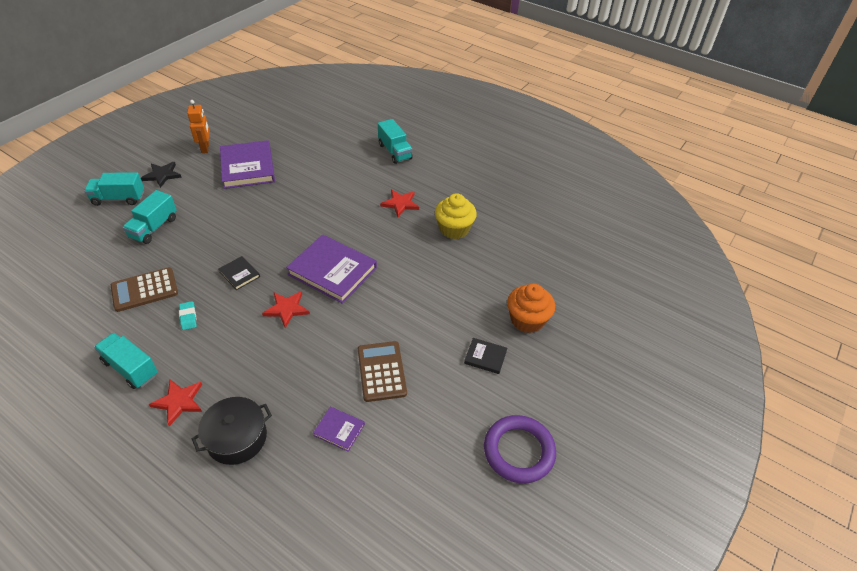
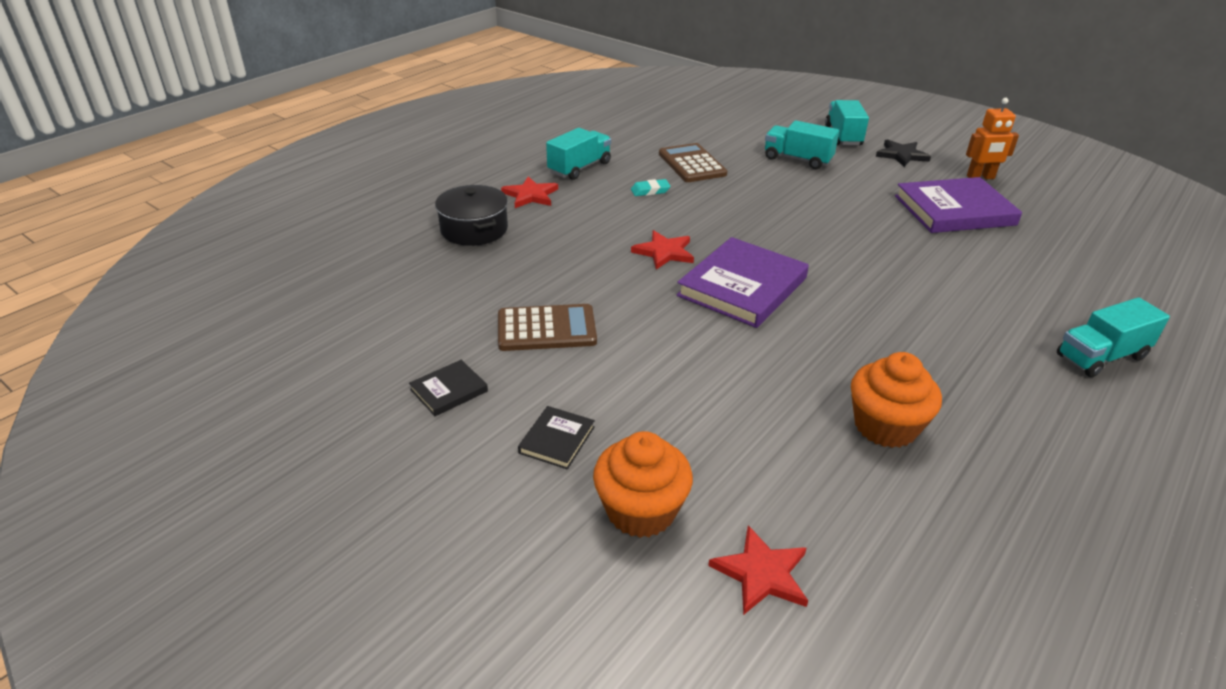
camera: 95 degrees right, 10 degrees down
black book [218,256,260,290] -> black book moved to [409,360,488,416]
purple book [313,407,365,452] -> none
red star [380,190,419,217] -> red star moved to [708,525,808,615]
yellow cupcake [435,193,477,239] -> orange cupcake [851,352,942,448]
purple ring [484,415,556,483] -> none

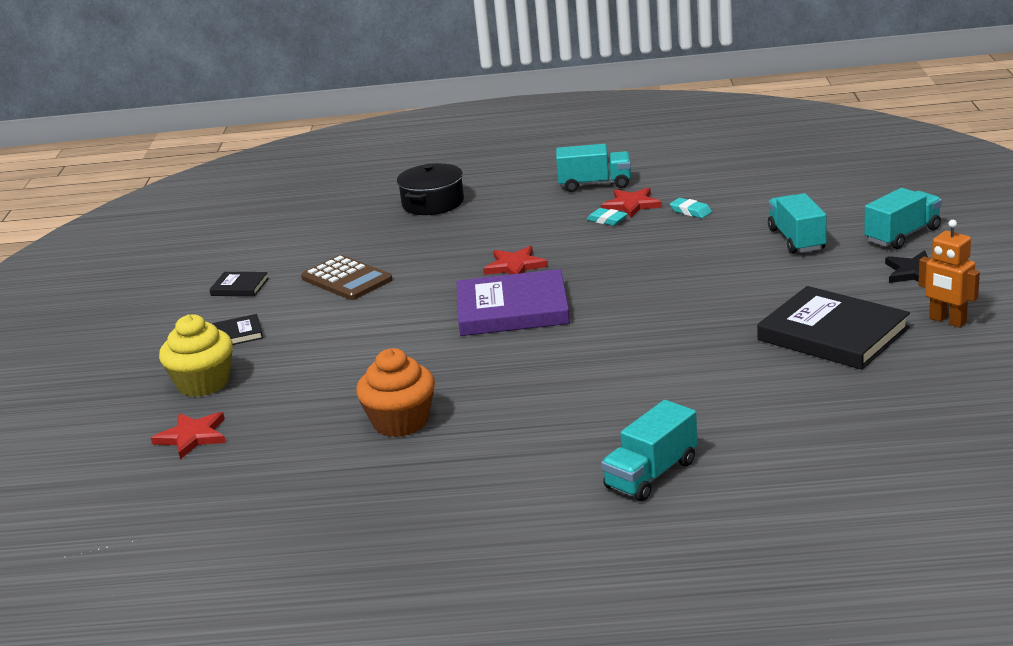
camera: 55 degrees right, 10 degrees down
red star [501,176,558,208] -> red star moved to [601,188,662,218]
orange cupcake [593,431,693,538] -> yellow cupcake [159,315,233,397]
brown calculator [659,143,727,182] -> turquoise eraser [670,198,712,218]
purple book [895,177,1022,233] -> black book [757,286,910,370]
turquoise truck [1057,297,1170,377] -> turquoise truck turned 75 degrees counterclockwise [601,400,698,501]

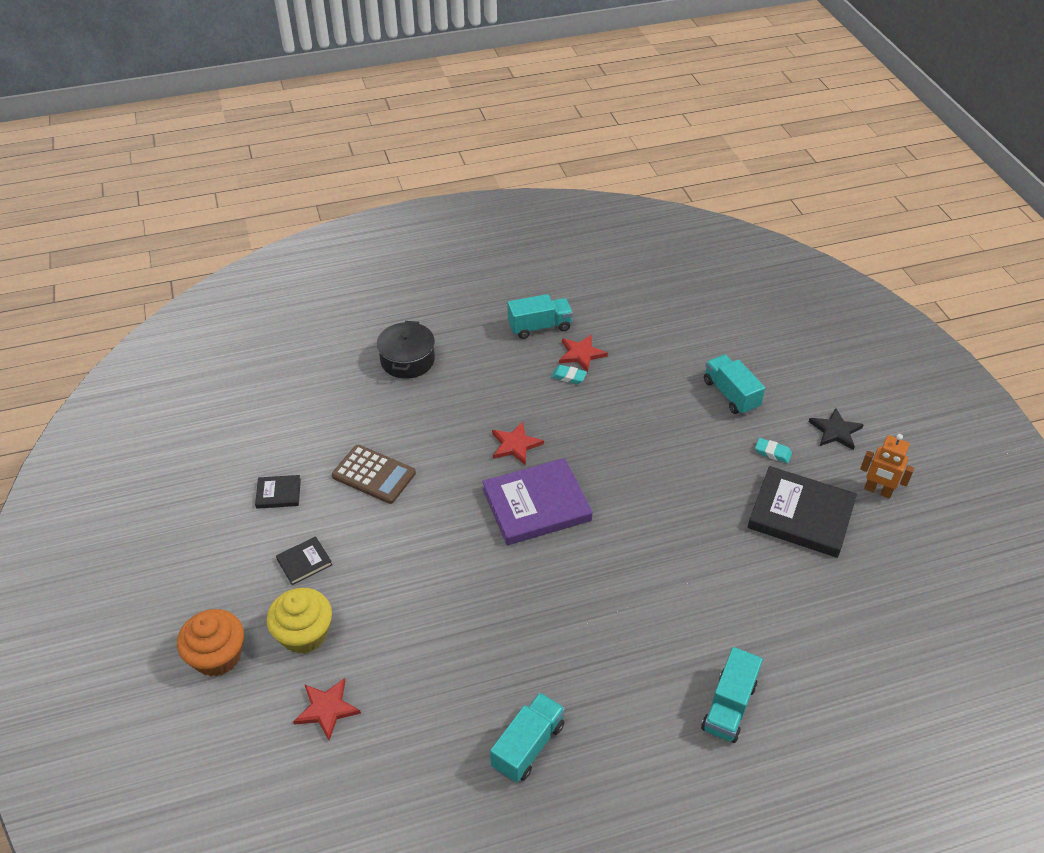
camera: 20 degrees left, 20 degrees up
orange cupcake [356,348,435,437] -> orange cupcake moved to [177,609,244,677]
turquoise eraser [670,198,712,218] -> turquoise eraser moved to [755,438,792,463]
turquoise truck [864,188,942,249] -> turquoise truck moved to [490,692,565,783]

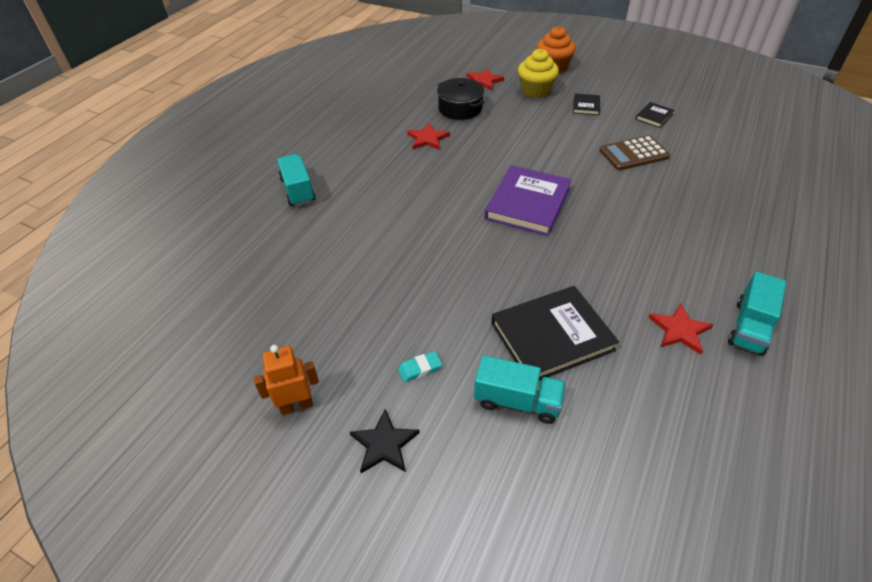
camera: 135 degrees right, 0 degrees up
black pot [377,321,435,379] -> black pot moved to [437,78,484,120]
turquoise truck [490,692,565,783] -> none
red star [492,422,544,465] -> red star moved to [407,123,450,150]
turquoise eraser [551,365,587,384] -> none
black book [748,466,857,558] -> black book moved to [491,286,619,380]

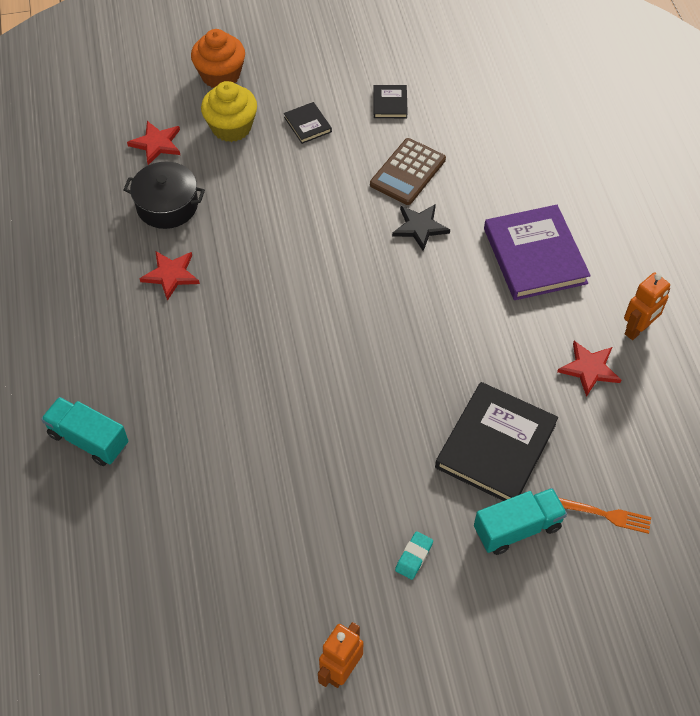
camera: 40 degrees left, 10 degrees up
black star [350,409,420,473] -> black star moved to [392,204,450,251]
purple book [485,165,572,236] -> purple book moved to [484,205,591,300]
turquoise truck [728,272,786,356] -> orange robot [624,272,670,340]
none -> orange fork [559,498,651,534]

